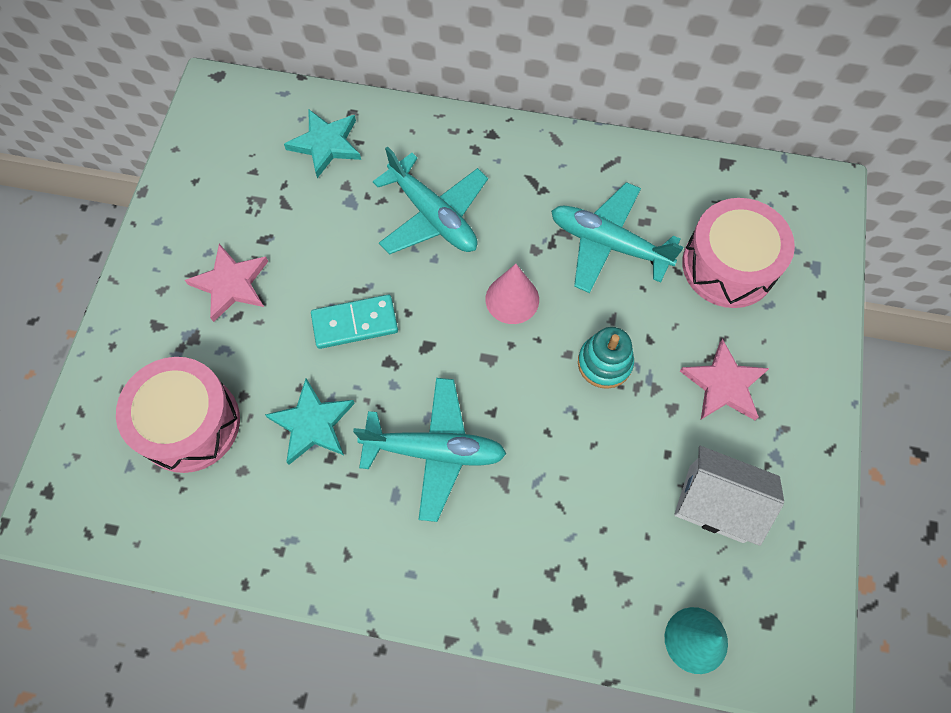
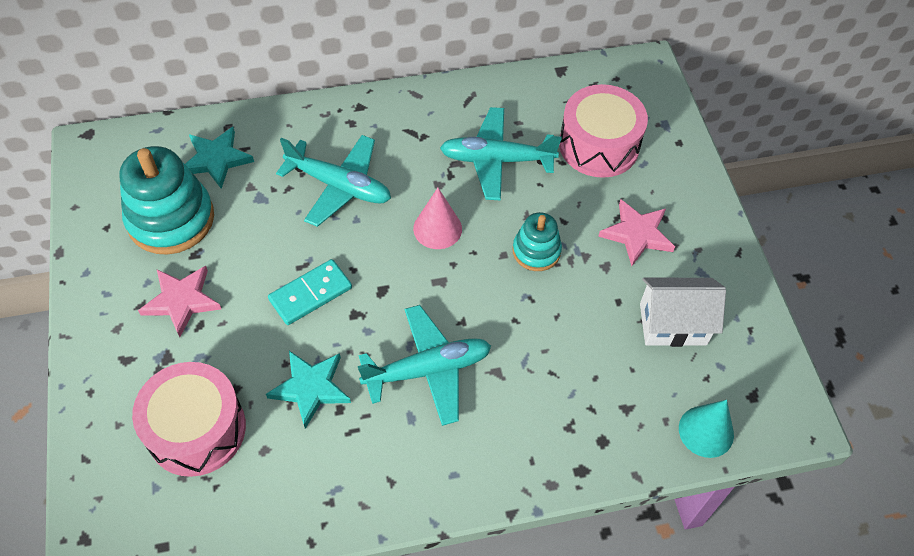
camera: 25 degrees left, 10 degrees down
none -> turquoise stacking toy [119,146,214,255]

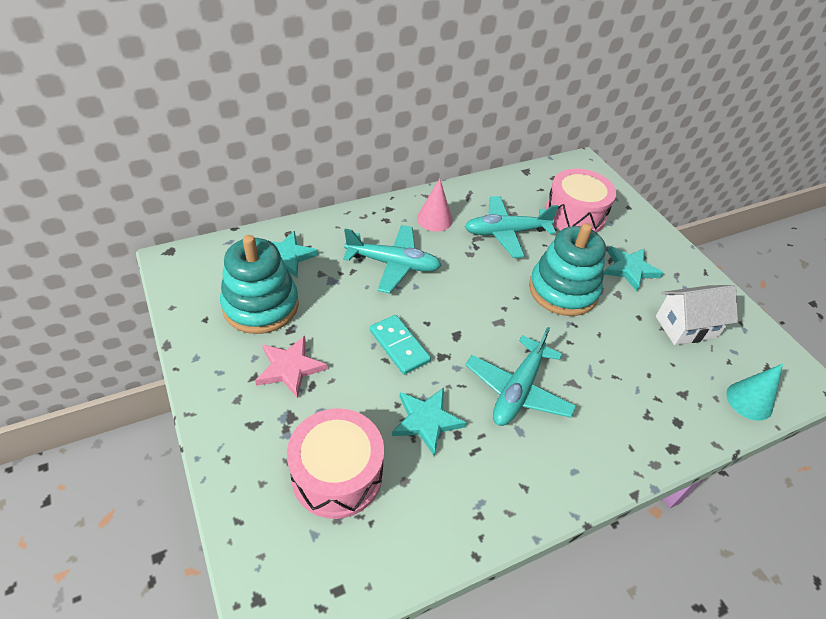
camera: 15 degrees left, 10 degrees down
turquoise domino [268,259,352,325] -> turquoise domino turned 75 degrees counterclockwise [370,315,431,375]
turquoise plane [358,305,491,426] -> turquoise plane turned 150 degrees clockwise [465,327,576,426]
pink cone [413,188,462,249] -> pink cone moved to [417,178,453,232]
turquoise stacking toy [512,212,562,271] -> turquoise stacking toy [529,223,606,316], size x1.80
pink star [598,199,675,266] -> turquoise star [604,246,663,291]

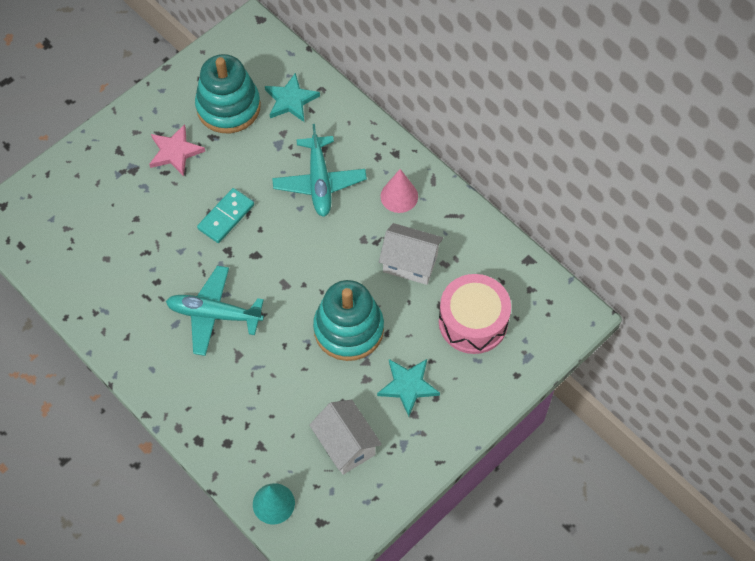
camera: 75 degrees right, 15 degrees up
pink drum [287,408,384,519] -> none
turquoise star [392,388,467,456] -> none
turquoise plane [465,196,559,258] -> white house [379,223,443,285]

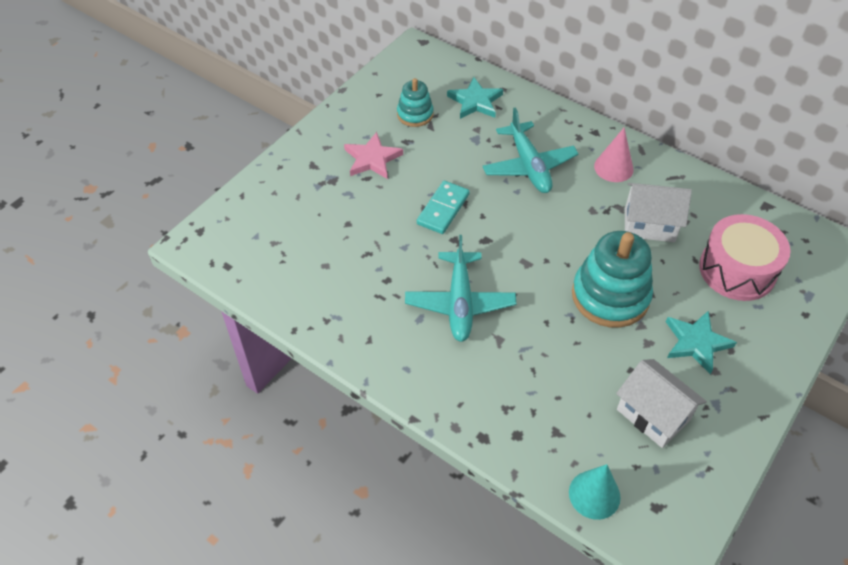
camera: 10 degrees left, 10 degrees down
turquoise plane [166,266,264,356] -> turquoise plane turned 90 degrees counterclockwise [405,235,516,342]
turquoise stacking toy [195,54,261,133] -> turquoise stacking toy [397,78,434,127], size x0.56

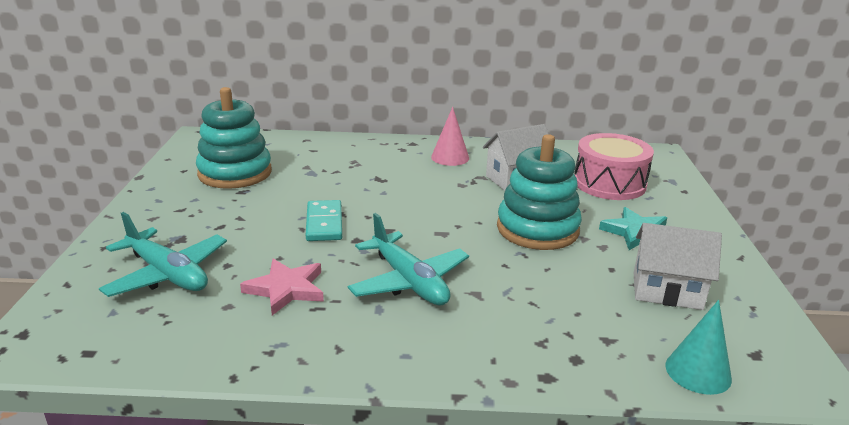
camera: 35 degrees left, 25 degrees down
pink star [344,132,403,179] -> pink star moved to [240,258,324,315]
turquoise stacking toy [397,78,434,127] -> turquoise stacking toy [196,87,272,189], size x1.80
turquoise star [447,77,503,119] -> none
turquoise plane [483,107,579,193] -> turquoise plane moved to [99,212,227,297]

